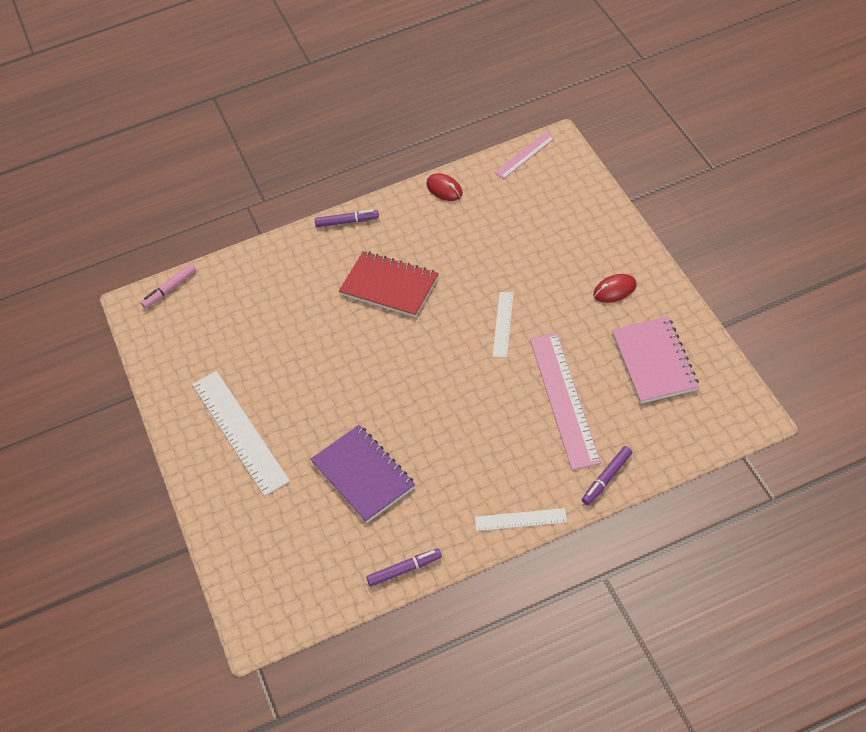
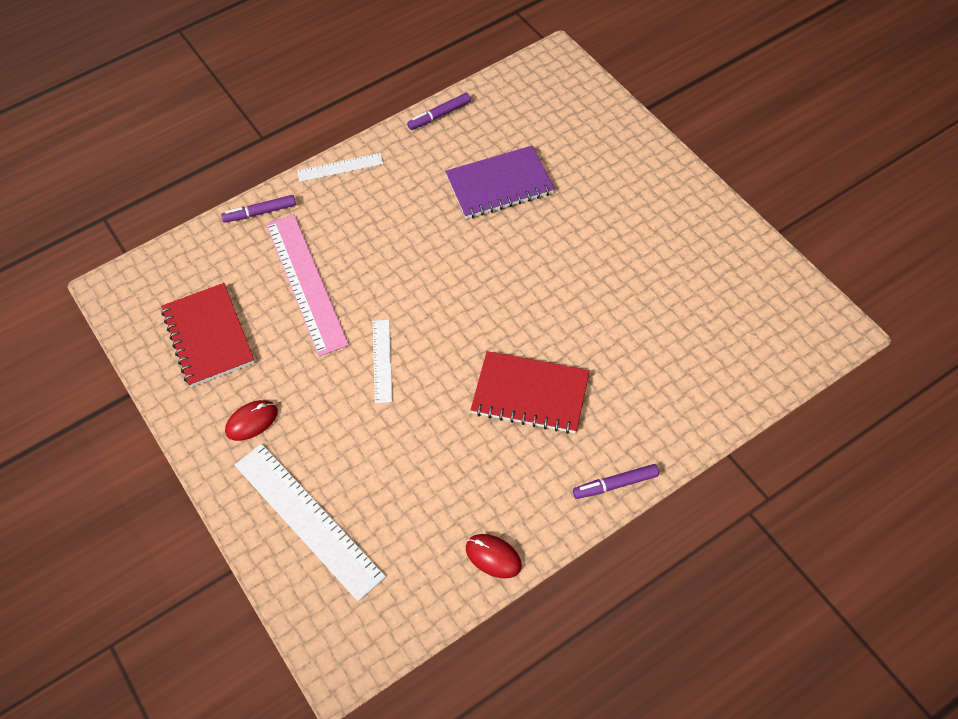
camera: 165 degrees right, 5 degrees up
pink marker [141,263,196,309] -> none
white ruler [192,371,290,496] -> white ruler moved to [235,443,386,601]
purple notebook [310,425,415,523] -> purple notebook turned 60 degrees counterclockwise [445,145,555,219]
pink ruler [494,132,555,179] -> none
purple marker [582,446,633,505] -> purple marker turned 135 degrees counterclockwise [221,195,296,223]
pink notebook [612,316,699,404] -> red notebook [161,283,255,387]

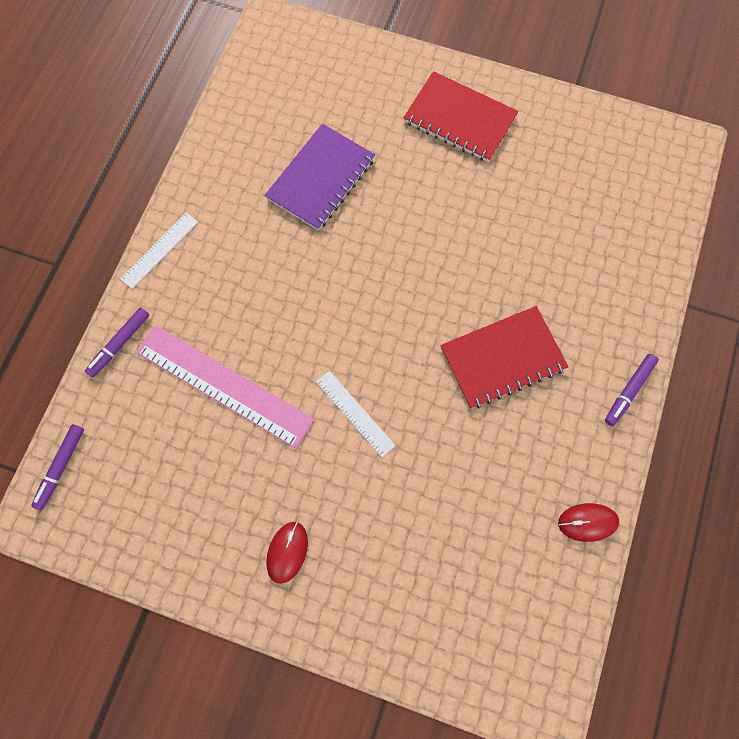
camera: 40 degrees left, 15 degrees up
red notebook [161,283,255,387] -> red notebook moved to [403,71,519,162]
white ruler [235,443,386,601] -> none
purple marker [407,93,471,130] -> purple marker moved to [31,424,84,510]

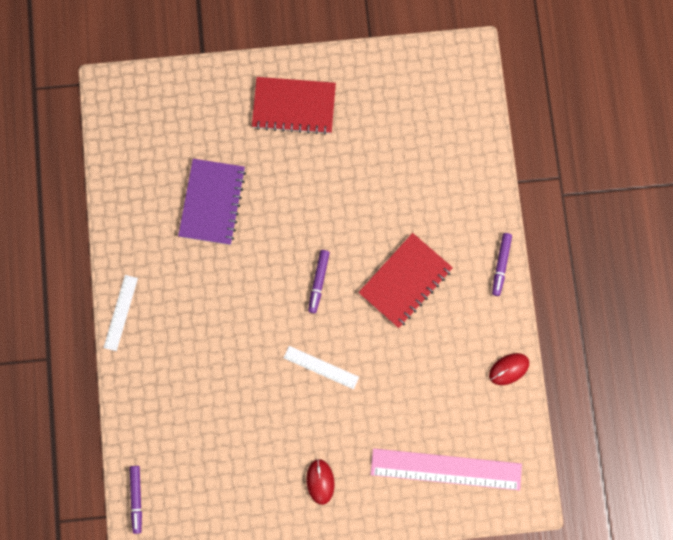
camera: 25 degrees left, 5 degrees up
purple marker [85,307,149,377] -> purple marker moved to [308,250,330,313]
pink ruler [136,325,314,448] -> pink ruler moved to [371,448,522,490]

